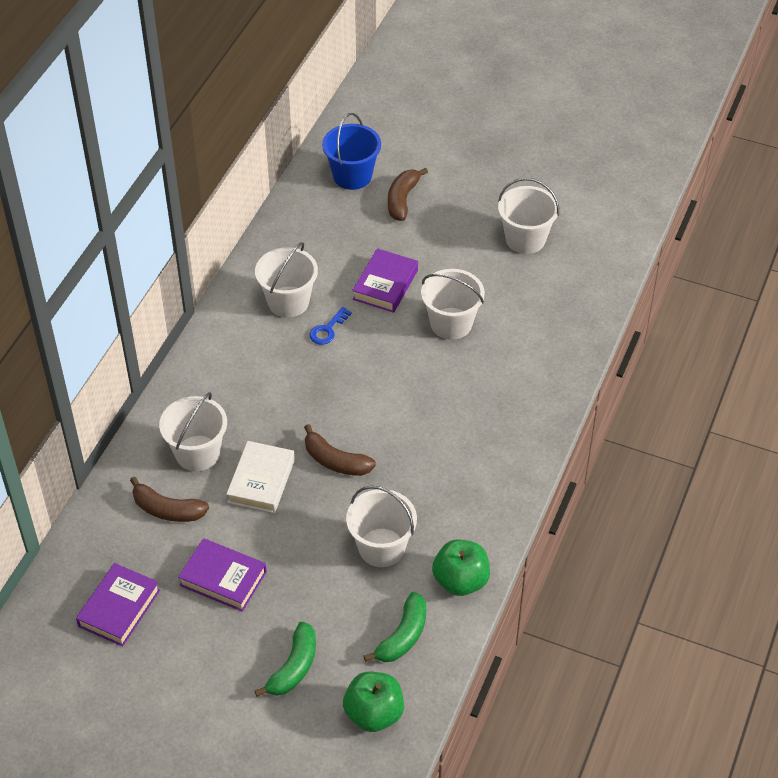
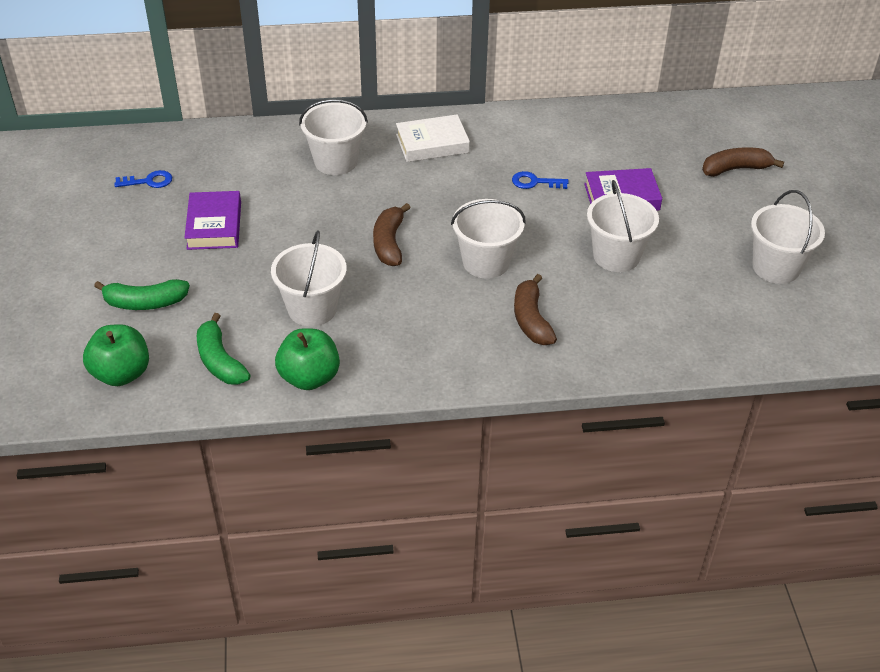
camera: 60 degrees right, 5 degrees down
purple book [76,563,160,646] -> blue key [114,170,172,188]
brown banana [130,476,209,522] -> brown banana moved to [514,274,557,345]
white book [226,441,295,513] -> white book moved to [396,114,470,162]
white bucket [255,242,318,318] -> white bucket moved to [451,199,526,279]
blue bucket [322,113,381,190] -> none
green banana [363,592,426,662] -> green banana turned 60 degrees clockwise [197,313,251,385]

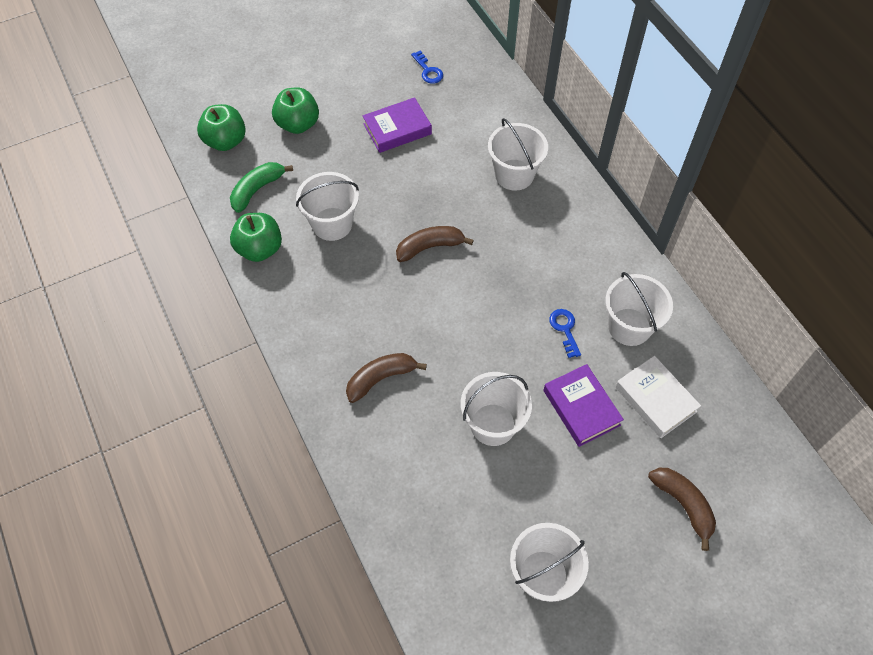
camera: 70 degrees right, 15 degrees up
green banana [94,279,190,310] -> green apple [272,87,319,134]
white book [396,114,470,162] -> white book moved to [615,356,701,438]
white bucket [451,199,526,279] -> white bucket moved to [605,272,673,346]

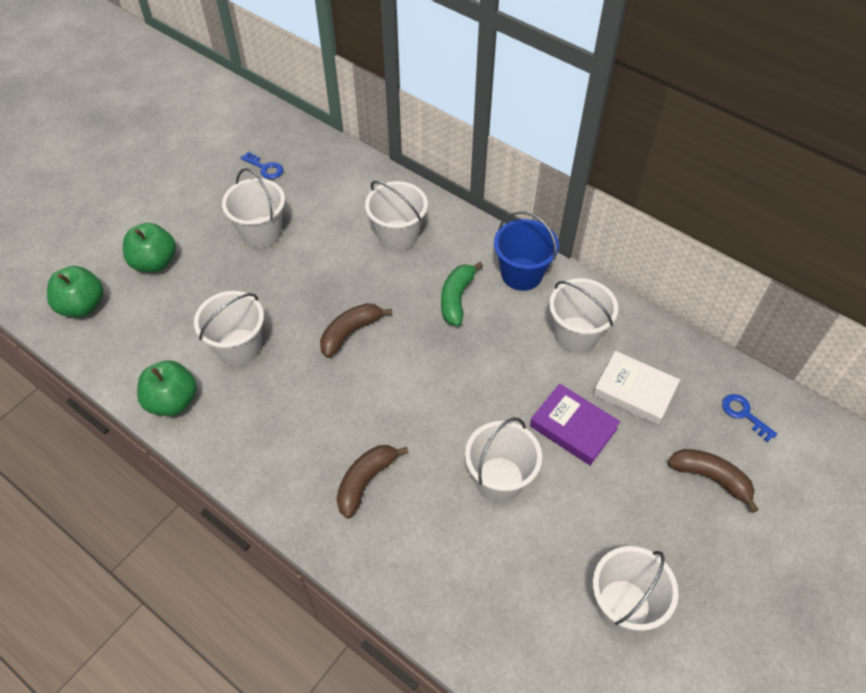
camera: 25 degrees left, 5 degrees down
green banana [230,162,293,213] -> green banana moved to [441,261,483,326]
purple book [363,97,432,153] -> white bucket [222,168,285,248]
blue key [549,309,581,358] -> blue key moved to [722,394,777,442]
none -> blue bucket [494,211,559,291]

